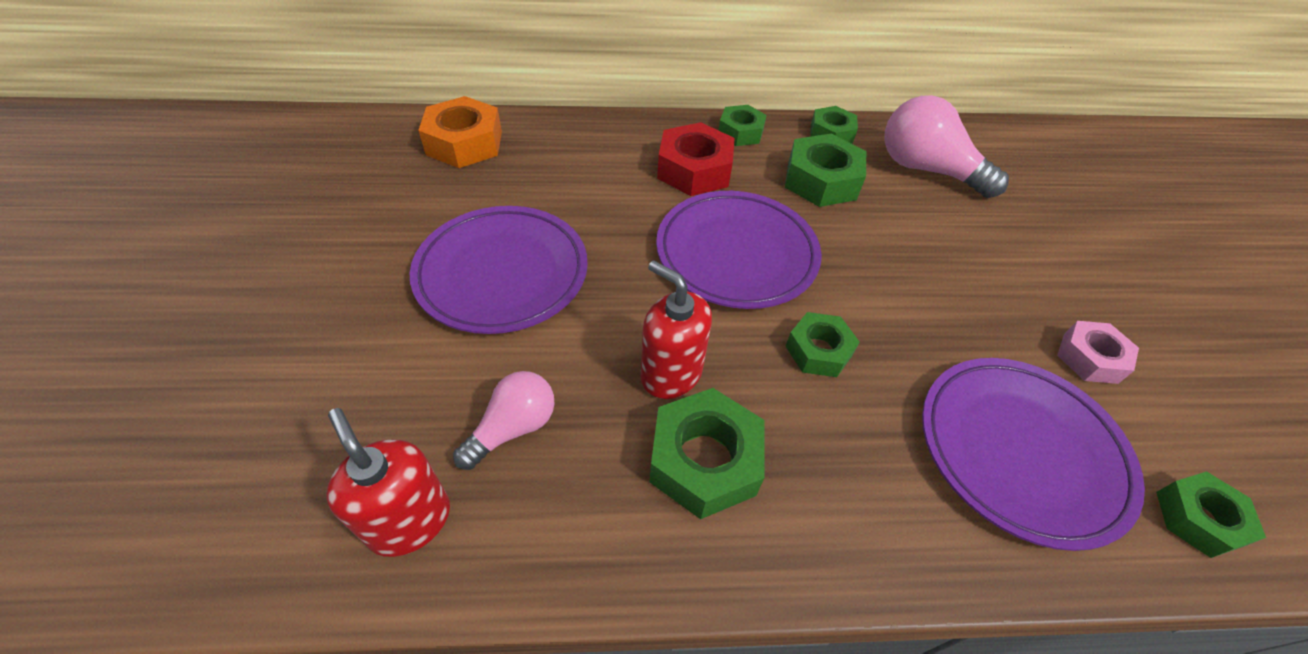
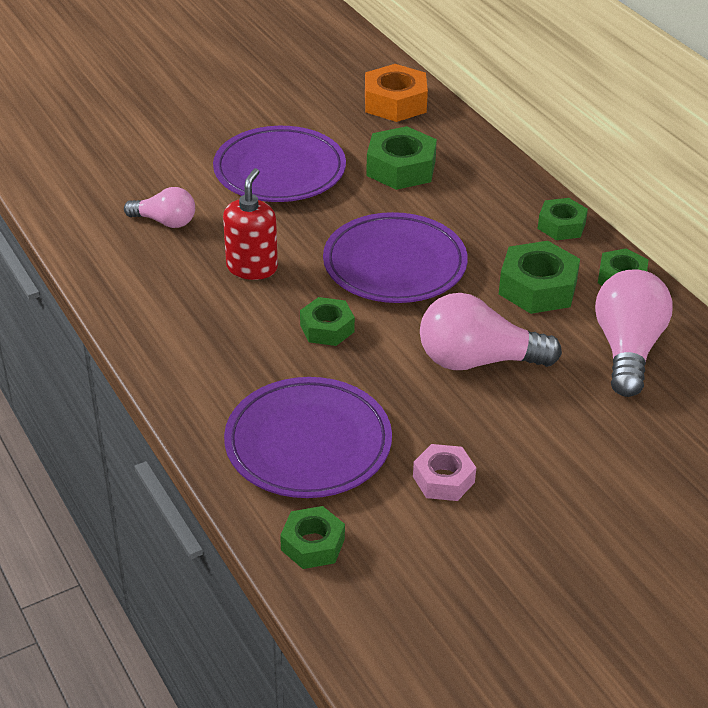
camera: 65 degrees right, 10 degrees down
red soap dispenser [326,408,450,557] -> none
green nut [649,388,765,519] -> green nut moved to [366,126,437,190]
red nut [657,122,735,196] -> none
none -> pink light bulb [420,293,562,370]

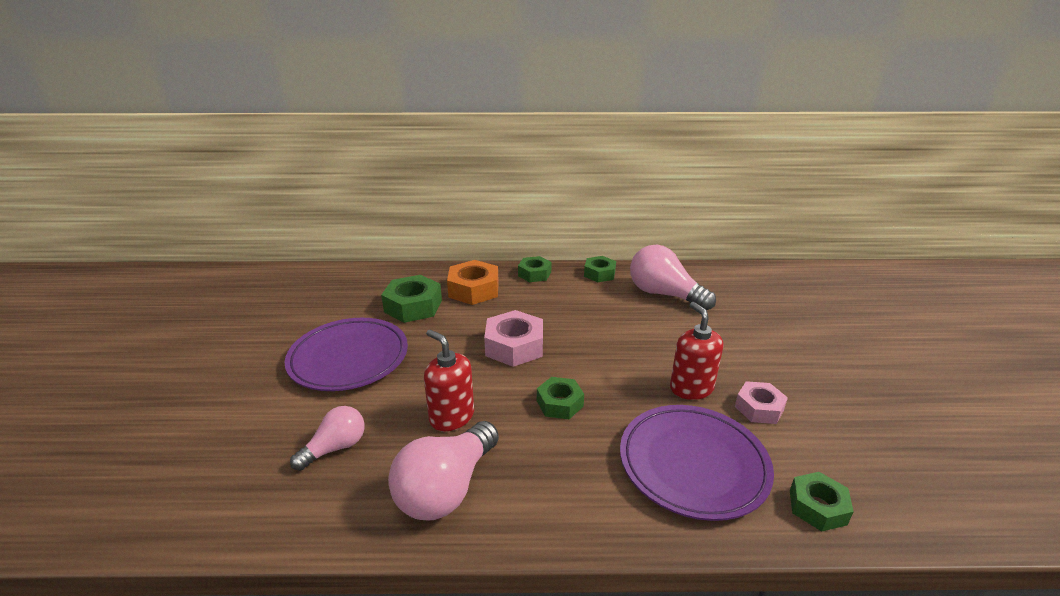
camera: 60 degrees left, 10 degrees down
purple plate [323,212,468,303] -> pink nut [484,310,543,367]
orange nut [365,64,428,122] -> orange nut moved to [447,260,499,305]
pink light bulb [420,293,562,370] -> pink light bulb moved to [388,421,499,521]
green nut [499,241,580,314] -> none
none -> red soap dispenser [670,302,723,400]

